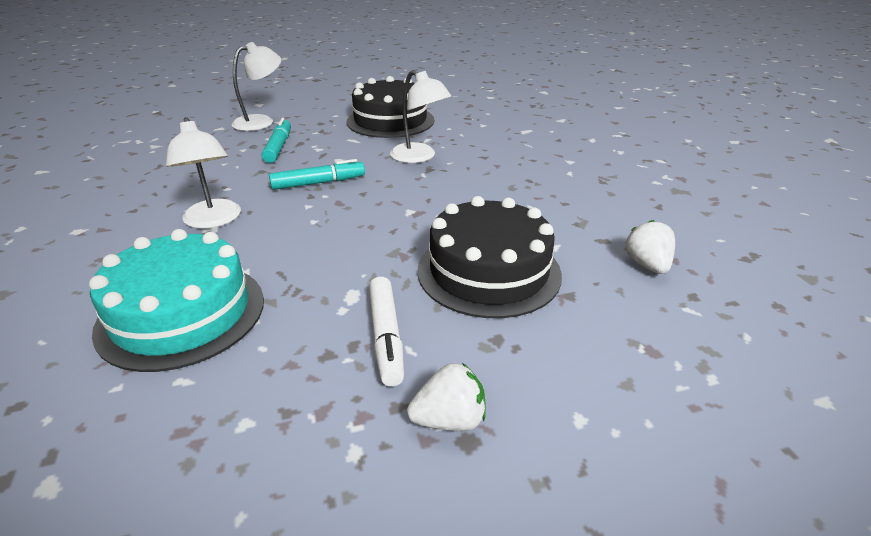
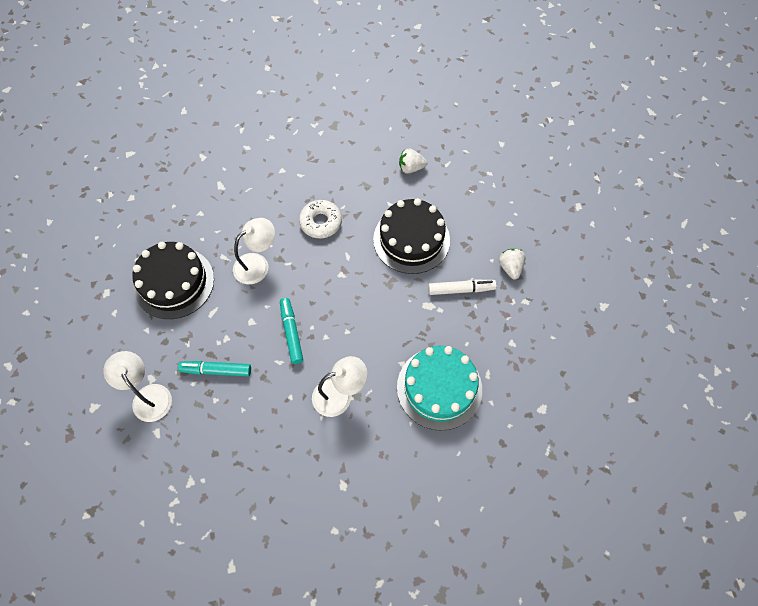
camera: 85 degrees left, 30 degrees up
none -> white donut [299,200,342,238]

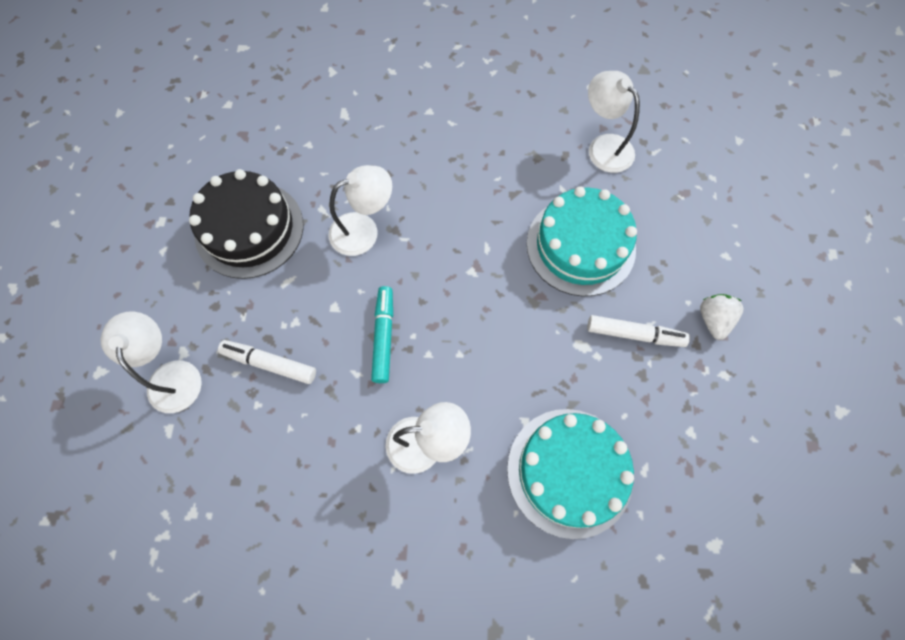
camera: 15 degrees right, 5 degrees up
turquoise marker [178,361,251,376] -> white marker [218,340,316,384]
white donut [299,200,342,238] -> none
black cake [373,198,450,274] -> turquoise cake [527,186,637,296]
white strawberry [399,149,427,174] -> white lamp [588,71,640,173]

